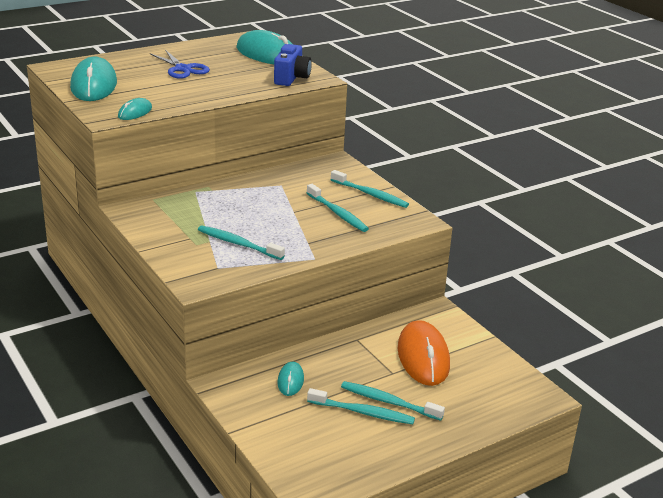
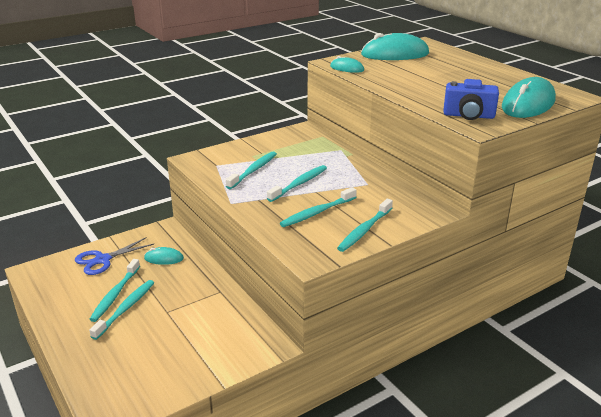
camera: 90 degrees right, 0 degrees up
blue scissors [150,50,210,79] -> blue scissors moved to [75,237,154,275]
orange mouse [398,320,450,386] -> none
none -> turquoise toothbrush [267,165,327,202]

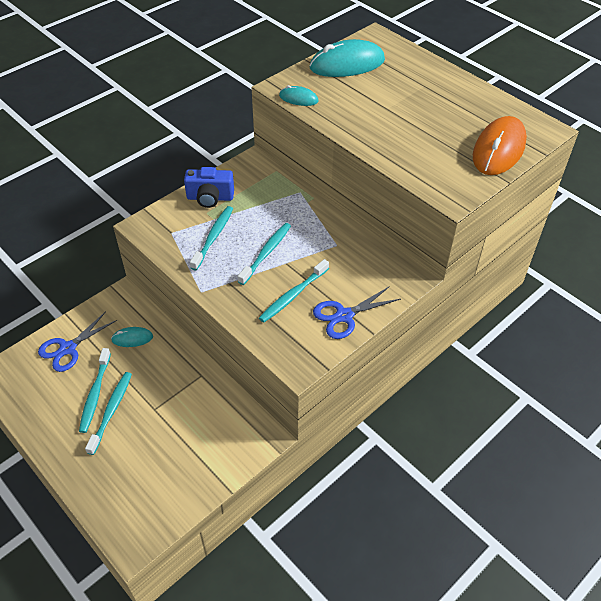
camera: 10 degrees left, 20 degrees up
turquoise toothbrush [337,199,393,252] -> blue scissors [313,286,401,339]
blue camera [443,79,499,120] -> blue camera moved to [184,167,234,208]
turquoise mouse [502,77,556,118] -> orange mouse [473,116,527,175]

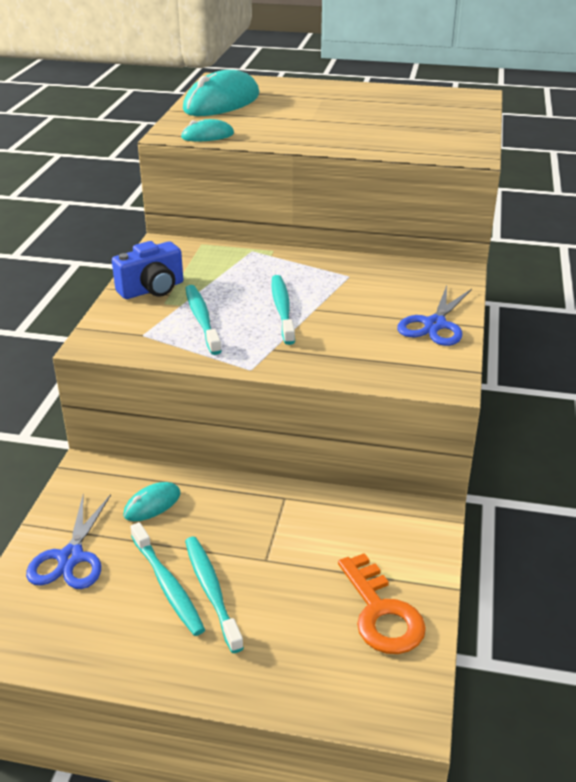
camera: 35 degrees left, 15 degrees down
turquoise toothbrush [259,259,329,323] -> none
orange mouse [473,116,527,175] -> none
none -> orange key [338,553,426,654]

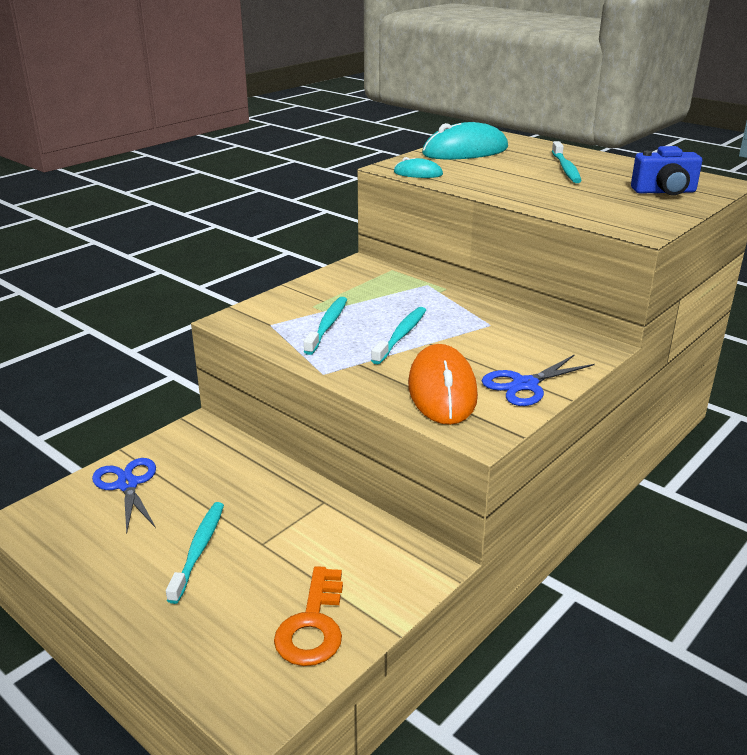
camera: 30 degrees right, 5 degrees down
blue scissors [26,494,111,589] -> blue scissors turned 120 degrees clockwise [92,458,156,534]
blue camera [112,241,183,299] -> blue camera moved to [631,146,702,196]
turquoise mouse [123,482,181,521] -> none
turquoise toothbrush [130,522,205,636] -> turquoise toothbrush moved to [552,141,582,183]
none -> orange mouse [408,344,478,425]

